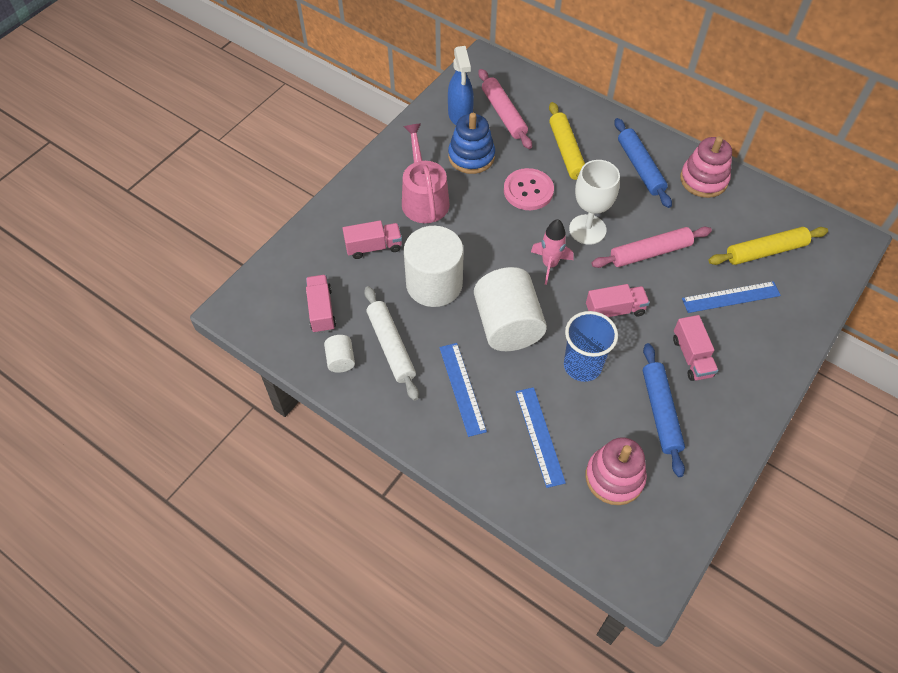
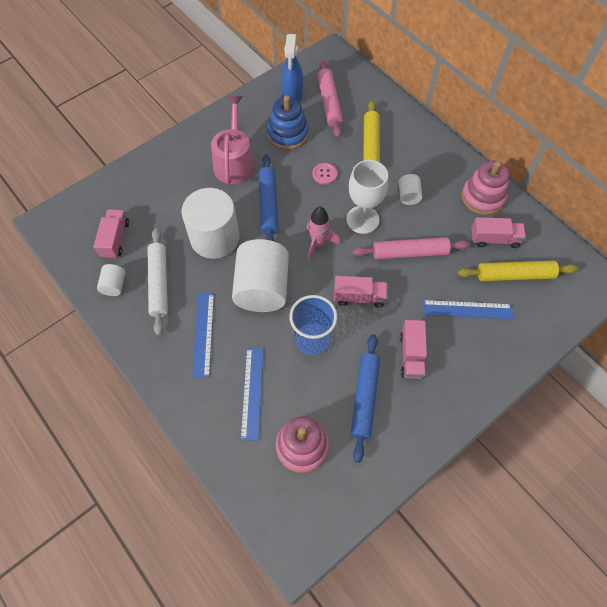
camera: 15 degrees right, 5 degrees up
pink truck [343,220,402,259] -> pink truck moved to [471,217,526,248]
pink button [504,168,554,210] -> pink button [312,163,337,185], size x0.57
blue rolling pin [614,118,672,208] -> blue rolling pin moved to [259,155,278,242]
none -> white cylinder [399,174,422,205]

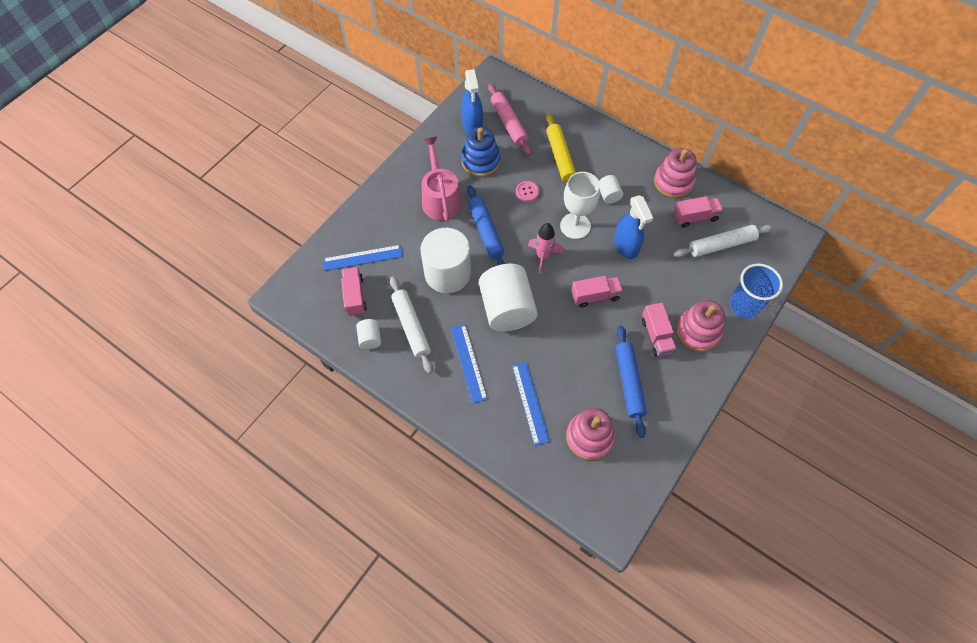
camera: 15 degrees left, 0 degrees up
blue cup [289,295,337,355] -> blue cup moved to [730,263,783,319]
pink rolling pin [353,237,470,260] -> blue spray bottle [614,195,653,259]
blue ruler [422,300,513,319] -> blue ruler moved to [323,245,403,271]
yellow rolling pin [457,261,578,281] -> white rolling pin [674,225,774,257]
none -> pink stacking toy [676,300,725,352]

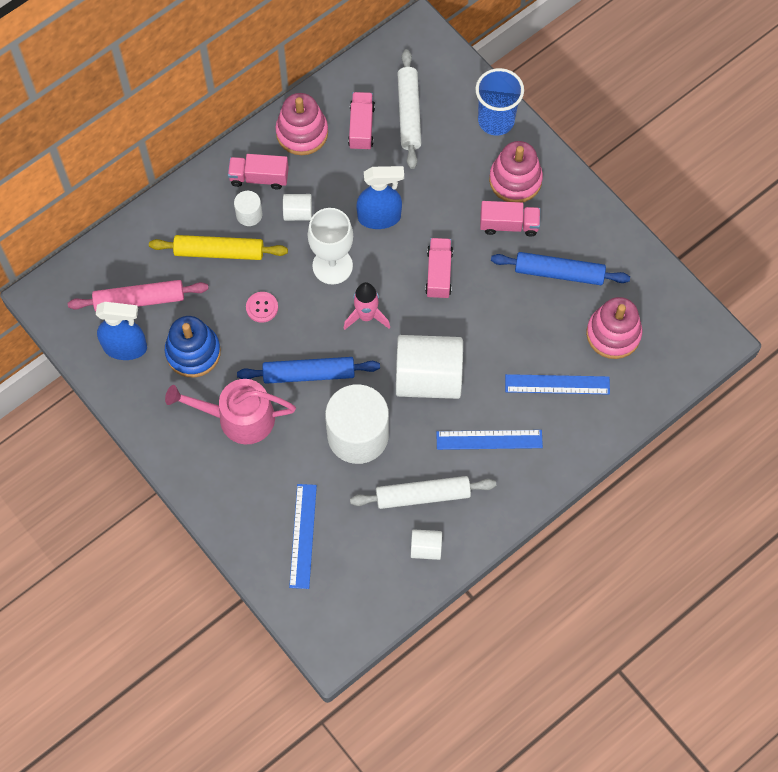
camera: 75 degrees left, 5 degrees up
pink truck [341,267,367,316] -> pink truck moved to [228,154,289,189]
none -> white cylinder [234,191,262,226]

